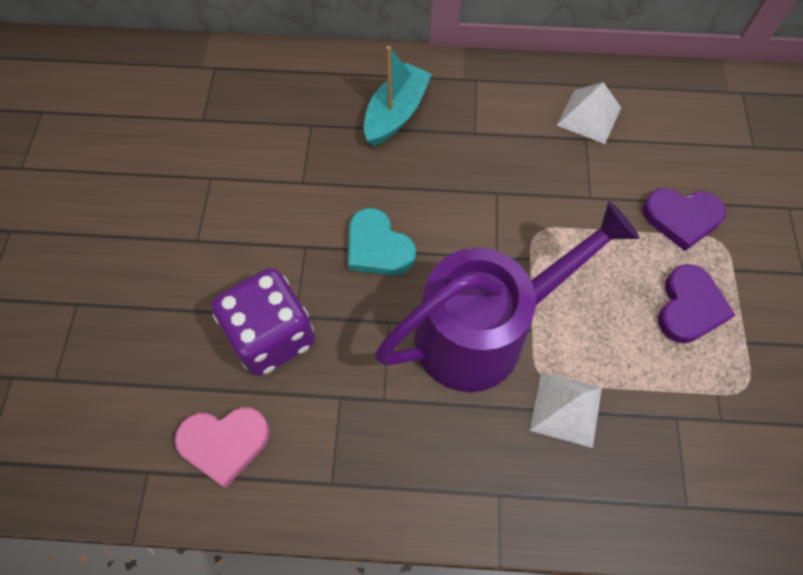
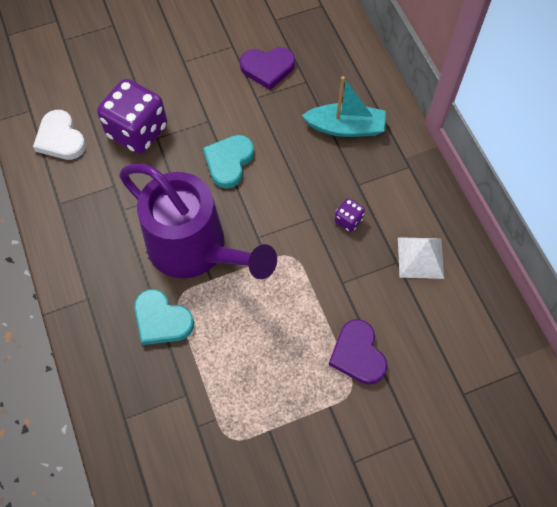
camera: 65 degrees right, 0 degrees up
pink heart [175,407,270,488] -> white heart [33,110,86,160]
white pyramid [530,372,602,448] -> turquoise heart [134,289,194,345]
purple heart [658,264,735,343] -> purple heart moved to [240,47,295,90]
none -> purple dice [334,198,365,232]

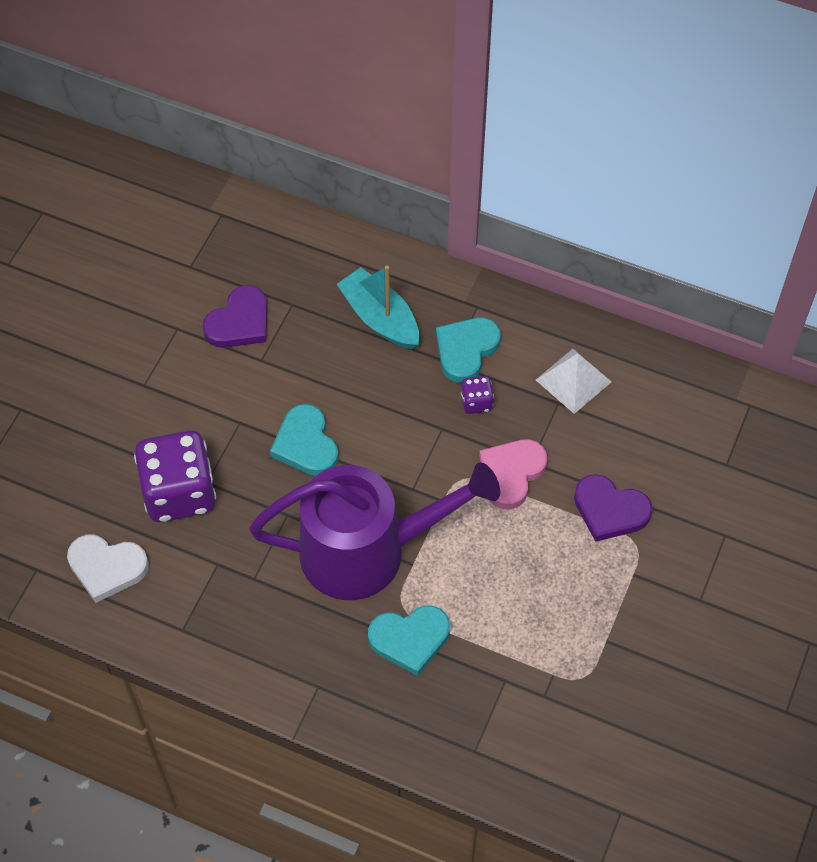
camera: 45 degrees left, 5 degrees down
turquoise boat [302,76,386,137] -> turquoise boat turned 90 degrees counterclockwise [337,266,419,349]
none -> turquoise heart [436,318,501,383]
none -> pink heart [479,439,547,509]

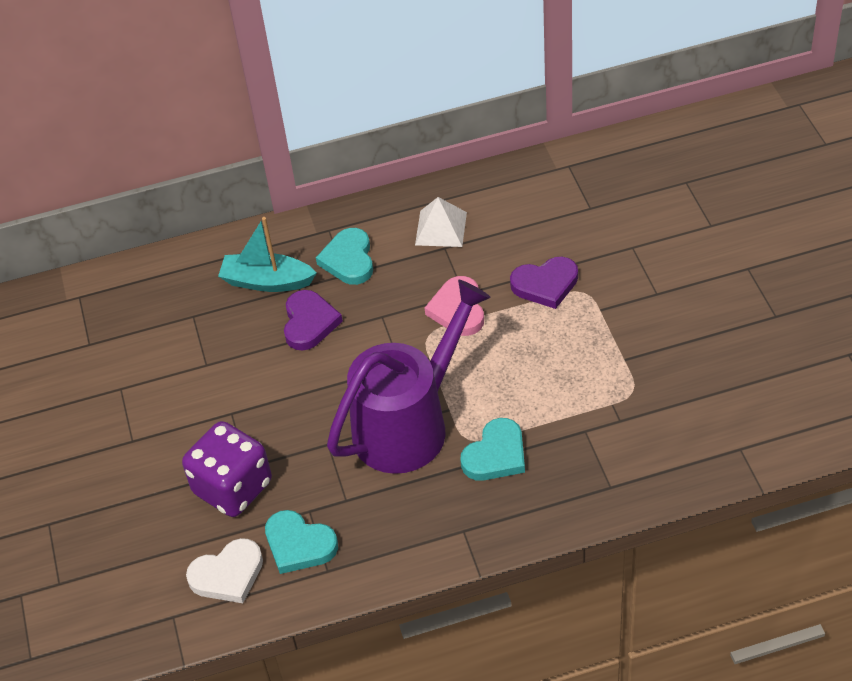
camera: 35 degrees left, 10 degrees down
purple heart [202,285,267,348] -> purple heart moved to [284,290,343,351]
turquoise heart [270,404,339,476] -> turquoise heart moved to [265,510,338,574]
purple dice [461,376,494,414] -> none

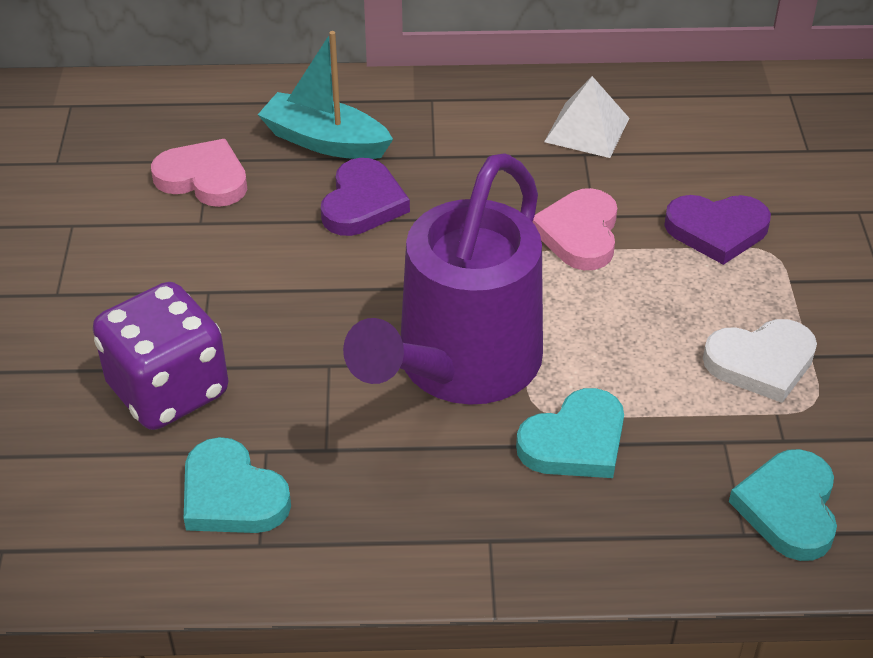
camera: 10 degrees right, 5 degrees down
white heart [186,538,263,603] -> white heart moved to [703,319,817,403]
turquoise heart [316,228,373,285] -> turquoise heart moved to [729,449,837,561]
purple watering can [327,280,491,474] -> purple watering can turned 150 degrees clockwise [343,153,543,405]
none -> pink heart [151,139,247,207]

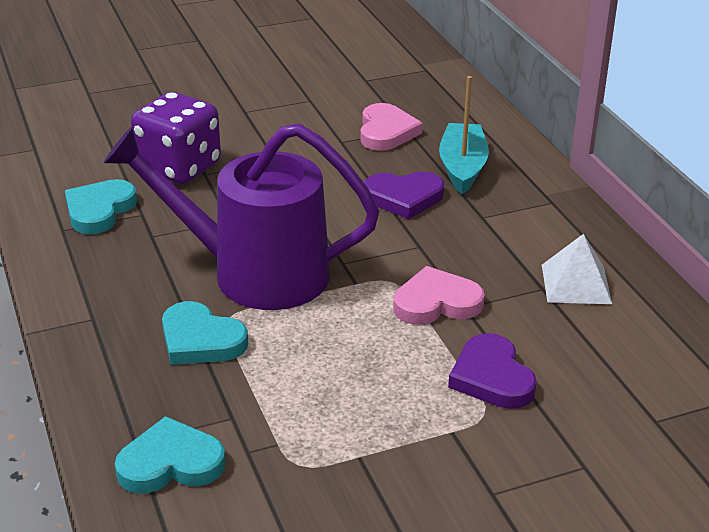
camera: 70 degrees right, 10 degrees down
white heart [703,319,817,403] -> none

